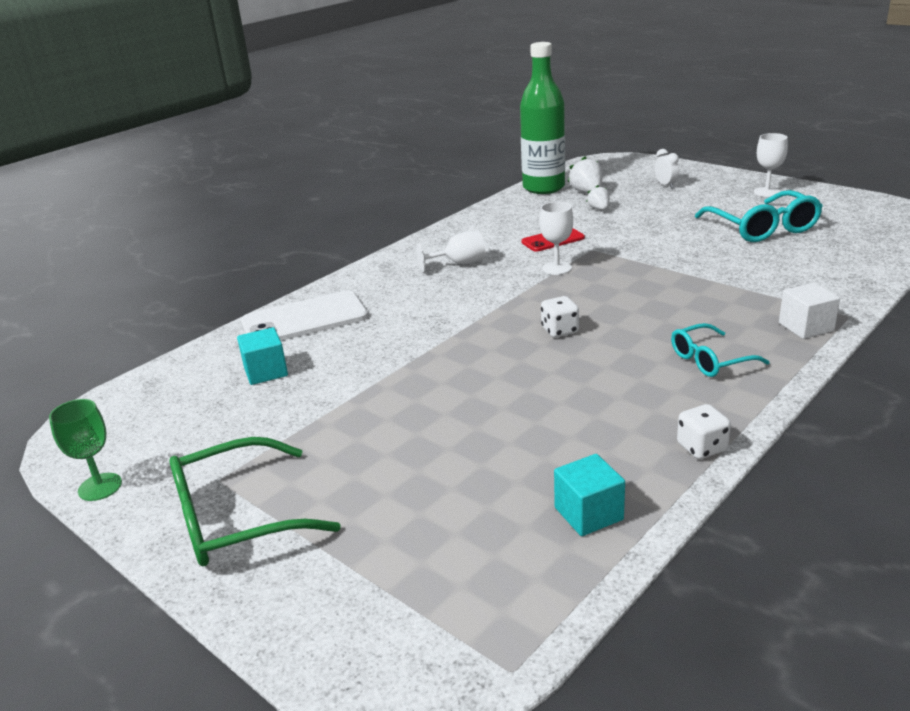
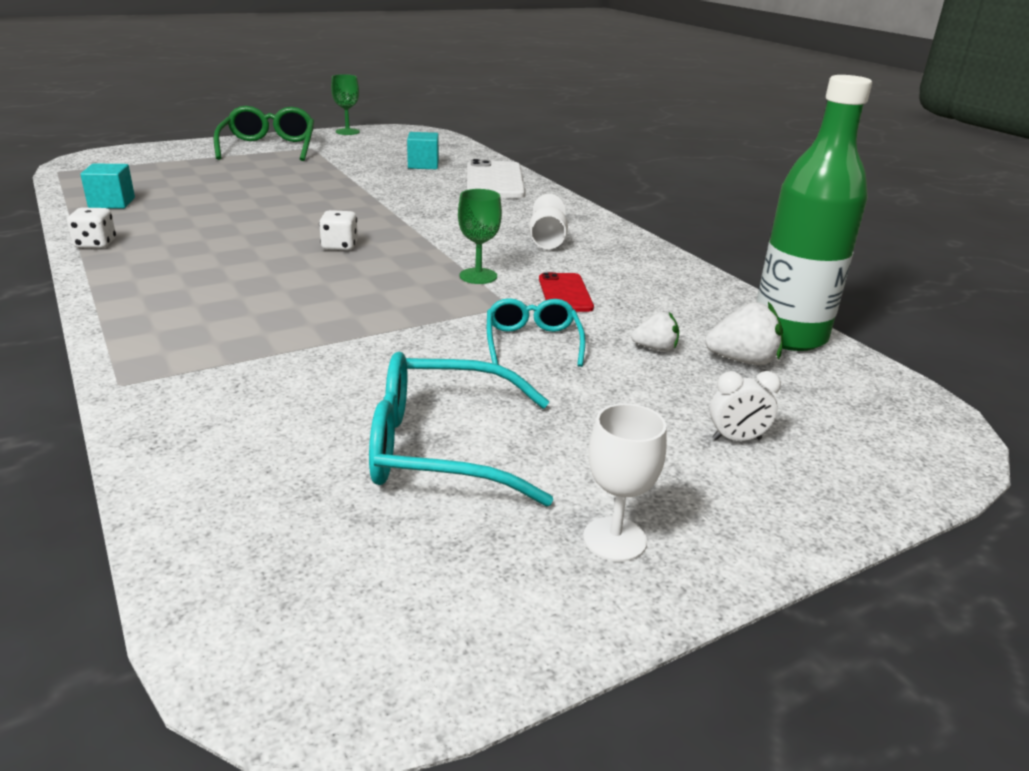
camera: 105 degrees right, 0 degrees up
white goblet [539,202,573,275] -> green goblet [458,189,502,284]
turquoise glasses [671,323,770,377] -> turquoise glasses moved to [487,298,586,367]
white cube [779,283,840,339] -> none

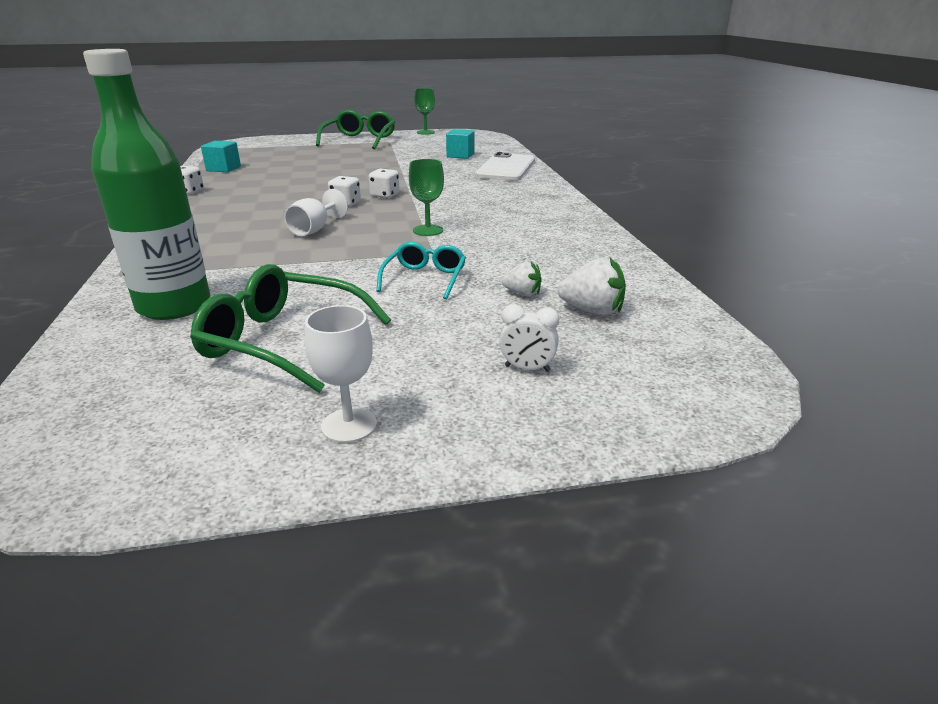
camera: 20 degrees right, 0 degrees up
turquoise glasses [369,352,553,506] -> green glasses [190,264,391,393]
white goblet [529,194,568,249] -> white goblet moved to [284,189,348,236]
red phone [539,272,594,312] -> none
green bottle [757,75,872,351] -> green bottle moved to [83,49,210,320]
none -> white dice [369,169,400,198]

